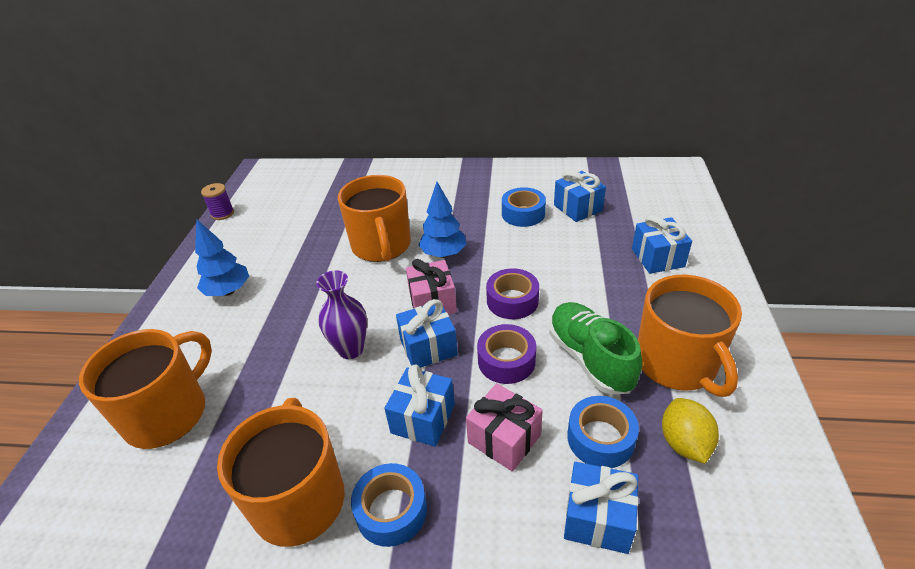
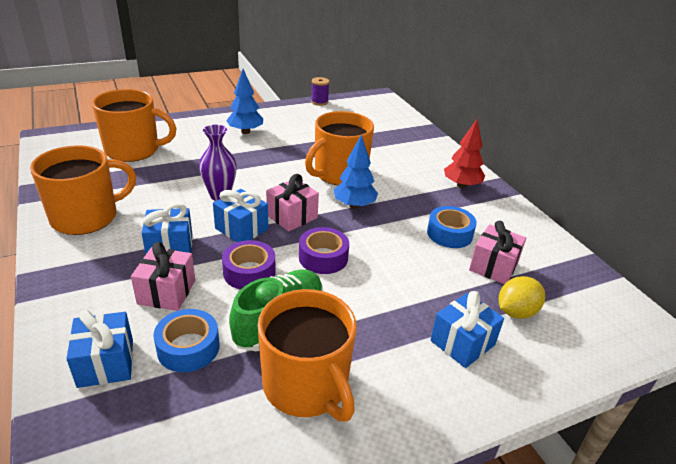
camera: 55 degrees right, 5 degrees down
blue tape [351,463,427,547] -> none
blue gift [554,170,606,222] -> pink gift [469,221,526,284]
orange mug [638,275,742,397] -> orange mug turned 75 degrees counterclockwise [258,289,357,422]
yellow lemon [662,398,719,464] -> yellow lemon moved to [499,276,545,319]
none -> red tree [444,119,485,188]

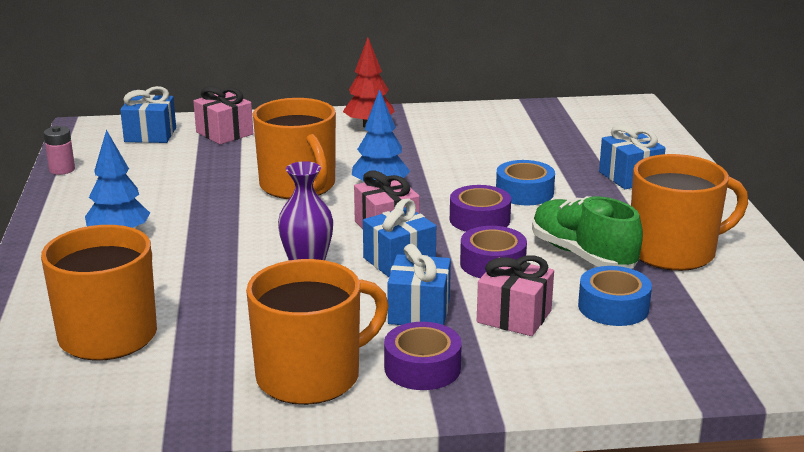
camera: 70 degrees left, 10 degrees down
orange mug [30,145,136,235] -> orange mug turned 75 degrees clockwise [246,259,389,405]
blue gift [66,310,133,388] -> blue gift moved to [120,86,176,143]
purple spool [311,77,330,106] -> pink battery [44,126,75,175]
blue tape [427,206,477,248] -> blue tape moved to [496,160,555,205]
pink gift [469,221,526,284] -> pink gift moved to [193,86,253,144]
yellow lemon [499,276,545,319] -> none
none -> purple tape [384,322,462,390]

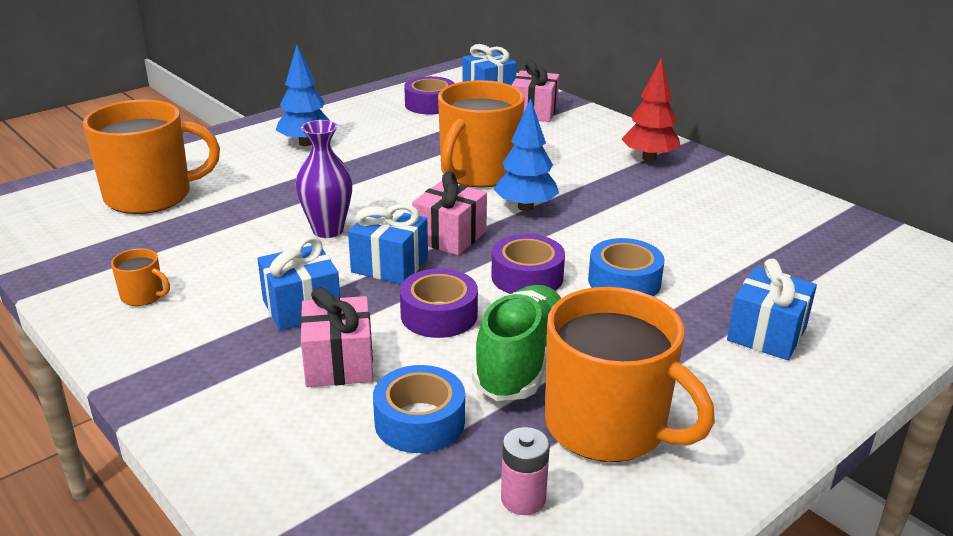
camera: 55 degrees right, 5 degrees up
pink battery [44,126,75,175] -> pink battery moved to [501,427,550,515]
orange mug [246,259,389,405] -> orange mug [111,248,170,306], size x0.41
purple tape [384,322,462,390] -> purple tape moved to [404,76,455,114]

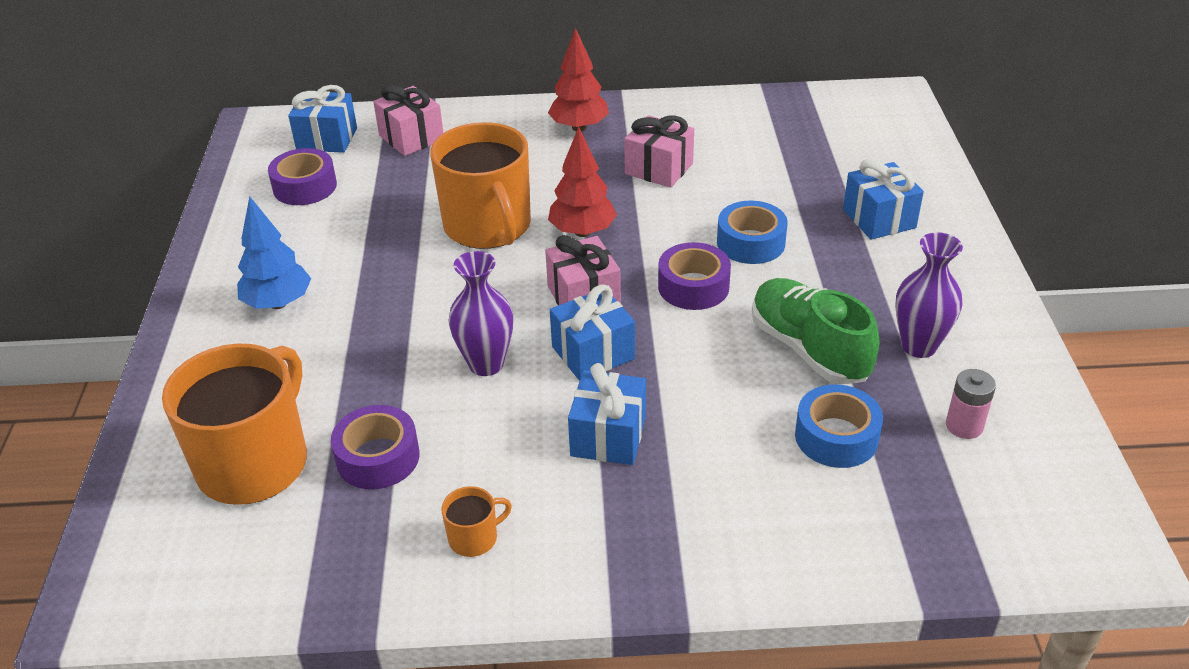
camera: 50 degrees left, 10 degrees up
pink gift [300,287,373,387] -> pink gift moved to [625,115,694,188]
purple tape [400,269,478,338] -> purple tape moved to [331,405,420,489]
blue tree [494,98,559,211] -> red tree [548,127,617,237]
orange mug [545,287,715,462] -> purple vase [895,232,963,358]

